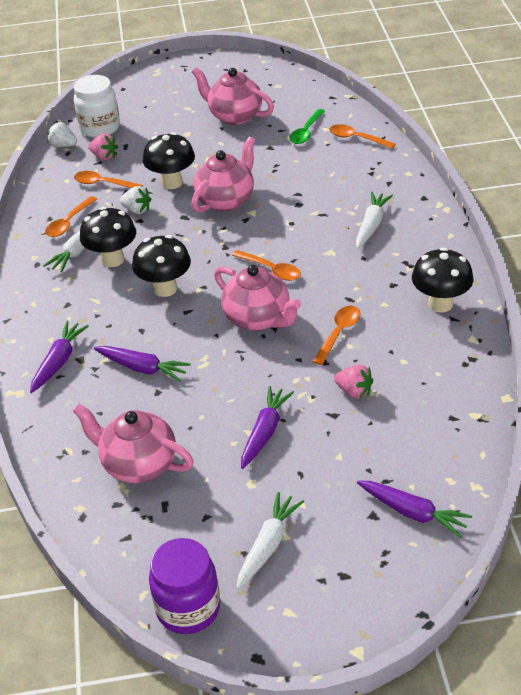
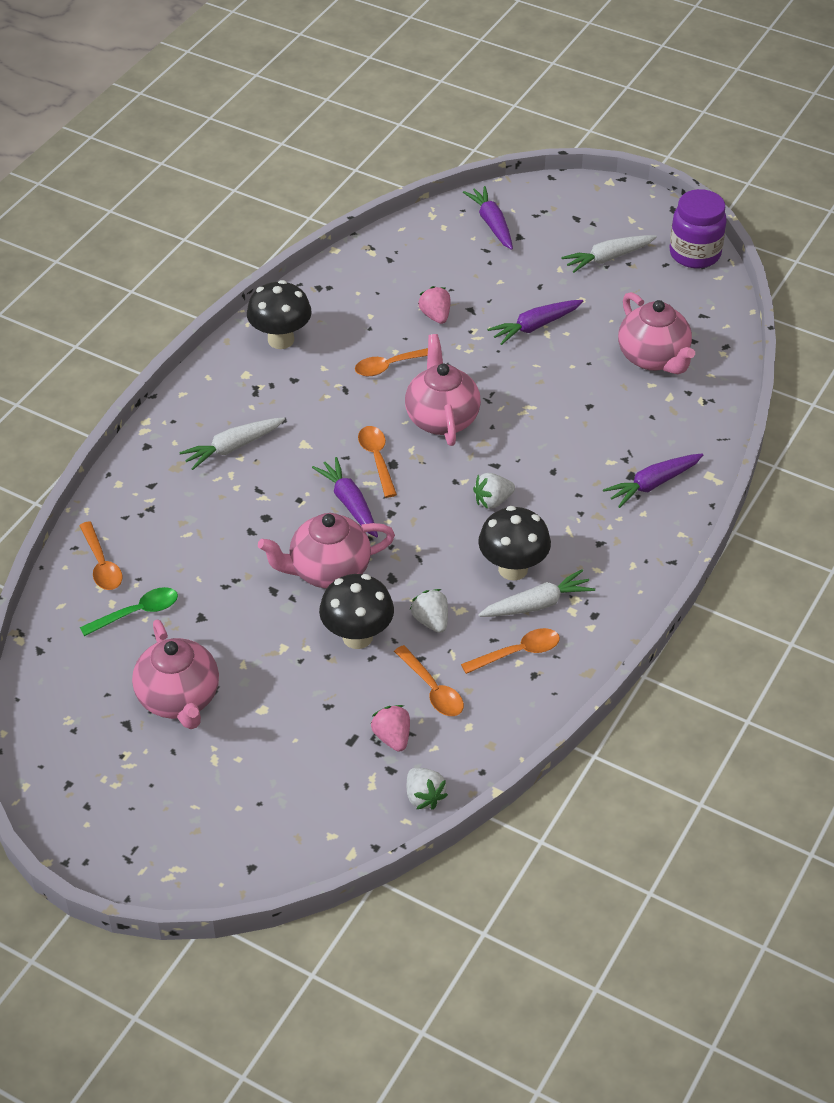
camera: 145 degrees left, 5 degrees up
white jar [74,75,120,138] -> none
purple carrot [94,346,191,382] -> purple carrot moved to [312,457,378,538]
black mushroom [132,235,191,297] -> white strawberry [473,473,515,509]

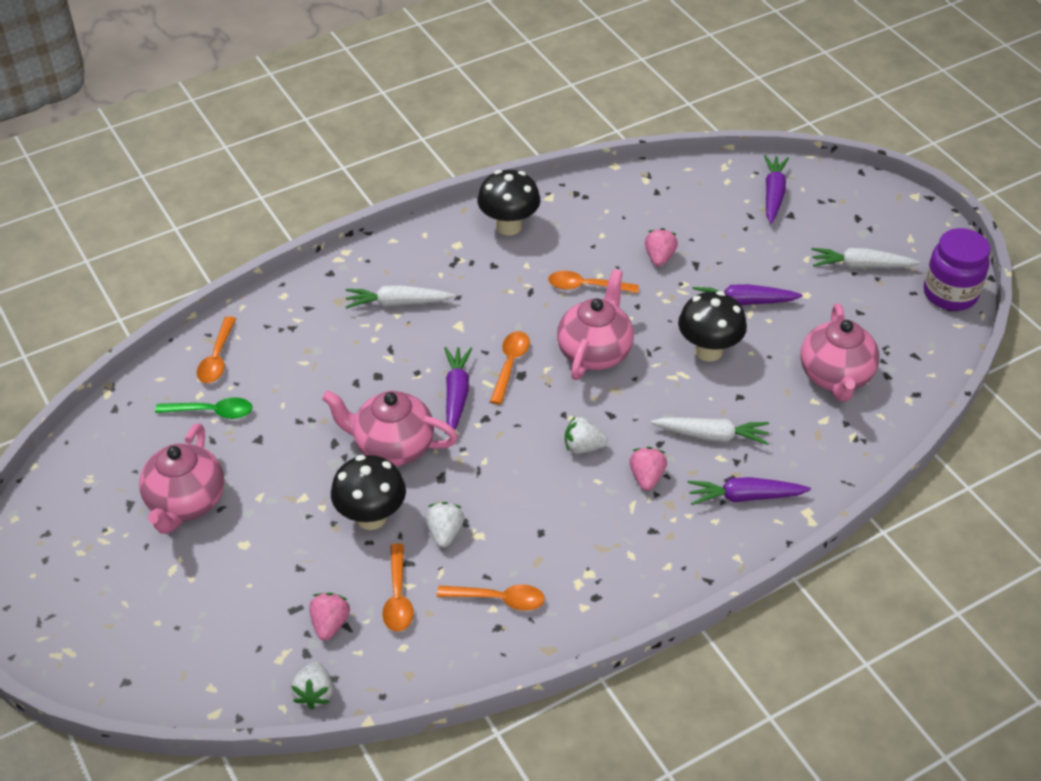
camera: 30 degrees right, 0 degrees up
black mushroom [478,506,551,581] -> black mushroom moved to [678,291,747,362]
white carrot [478,569,595,617] -> white carrot moved to [651,417,769,445]
none -> pink strawberry [629,447,667,491]

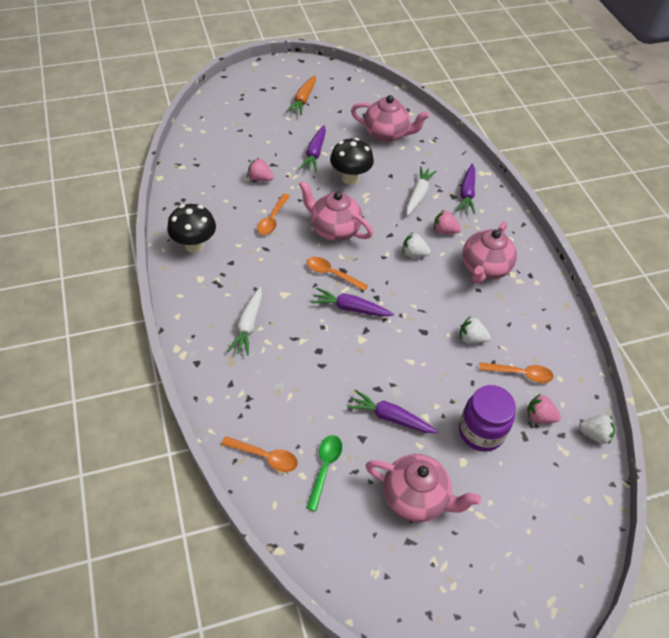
camera: 80 degrees left, 5 degrees up
pink teapot [322,390,458,466] -> pink teapot moved to [462,221,517,284]
black mushroom [331,455,406,530] -> none
orange spoon [437,585,545,611] -> none
white strawberry [565,417,608,454] -> white strawberry turned 90 degrees clockwise [403,232,431,257]
purple carrot [764,155,789,224] -> purple carrot moved to [347,390,438,433]
white carrot [811,248,920,269] -> orange carrot [286,75,316,115]
purple jar [924,228,990,311] -> purple jar moved to [459,385,516,452]

